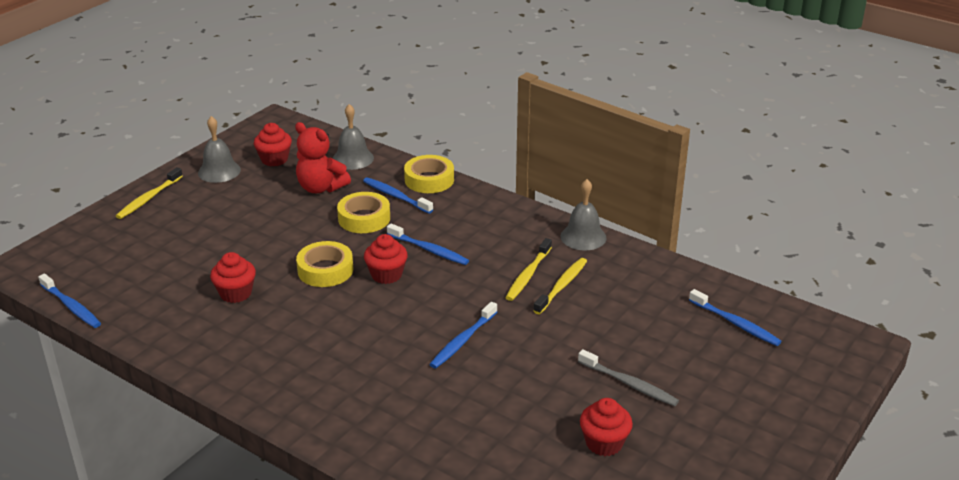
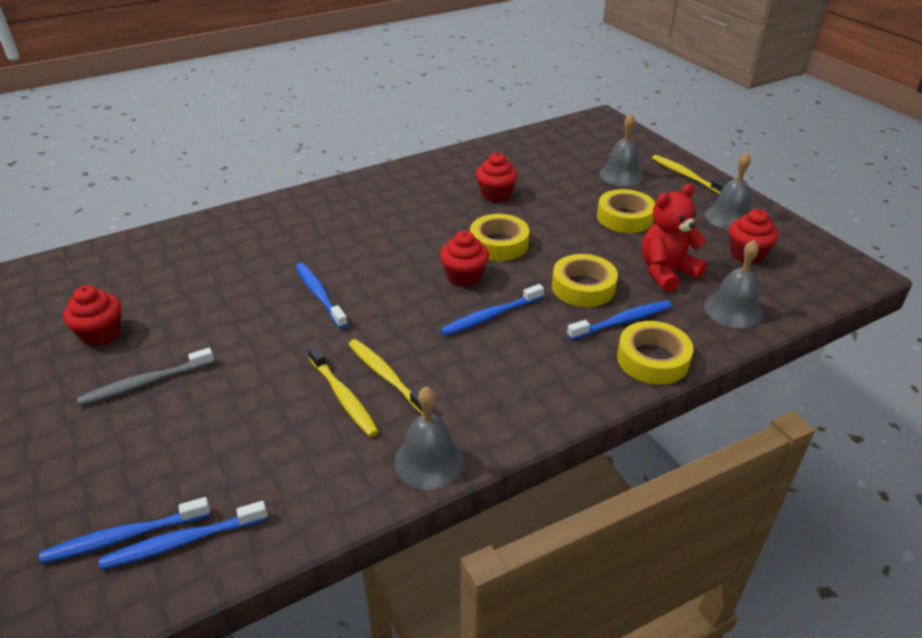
camera: 115 degrees right, 5 degrees up
blue toothbrush [38,273,101,328] -> blue toothbrush moved to [99,501,267,570]
none -> yellow tape [597,189,655,233]
none -> grey bell [599,114,644,186]

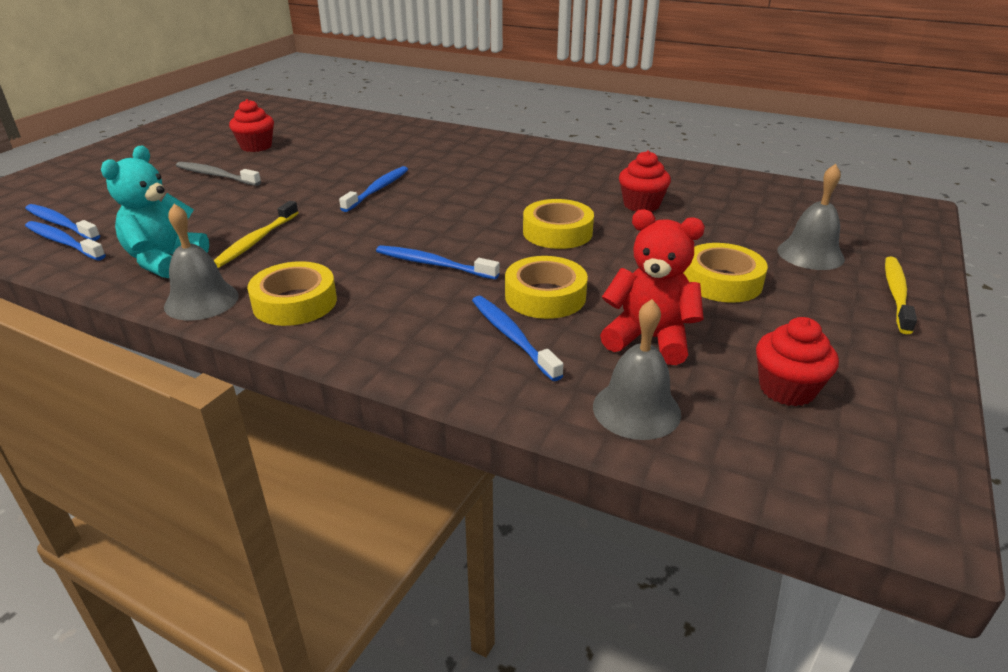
camera: 55 degrees right, 5 degrees down
yellow toothbrush [348,339,423,414] -> none
red cupcake [440,231,489,287] -> none
blue toothbrush [567,301,672,340] -> blue toothbrush turned 150 degrees counterclockwise [472,296,563,381]
yellow tape [617,321,693,385] -> yellow tape moved to [247,261,337,326]
grey bell [705,153,751,230] -> none
none -> turquoise teddy bear [101,146,209,278]

